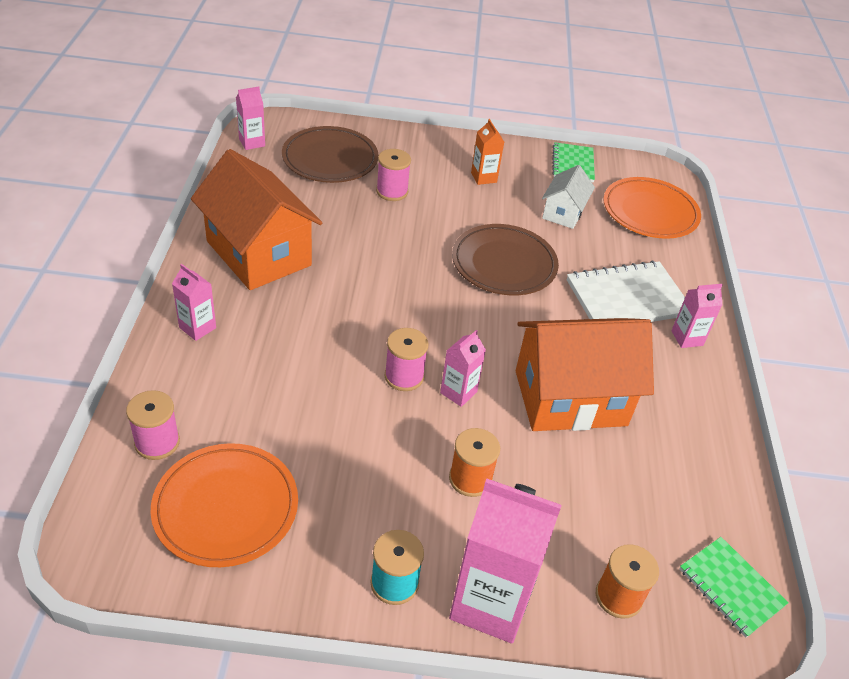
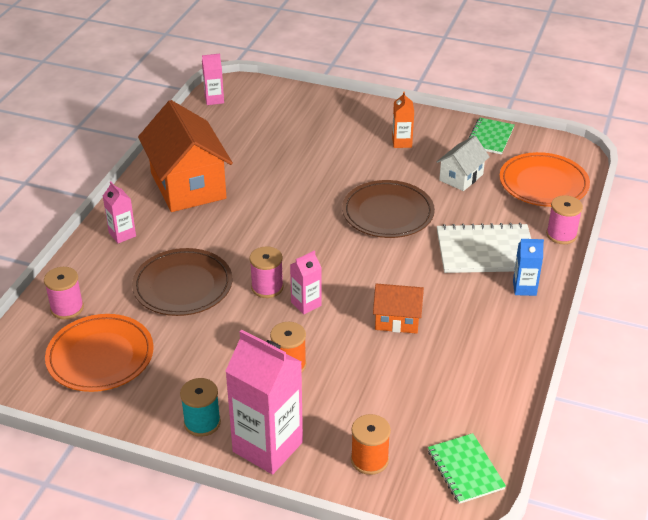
camera: 20 degrees right, 5 degrees down
brown plate [282,126,378,183] -> brown plate moved to [132,248,232,316]
pink spool [376,149,411,201] -> pink spool moved to [546,195,583,244]
orange house [516,318,654,431] -> orange house [373,284,424,334], size x0.51
pink carton [671,284,723,348] -> blue carton [513,239,544,296]

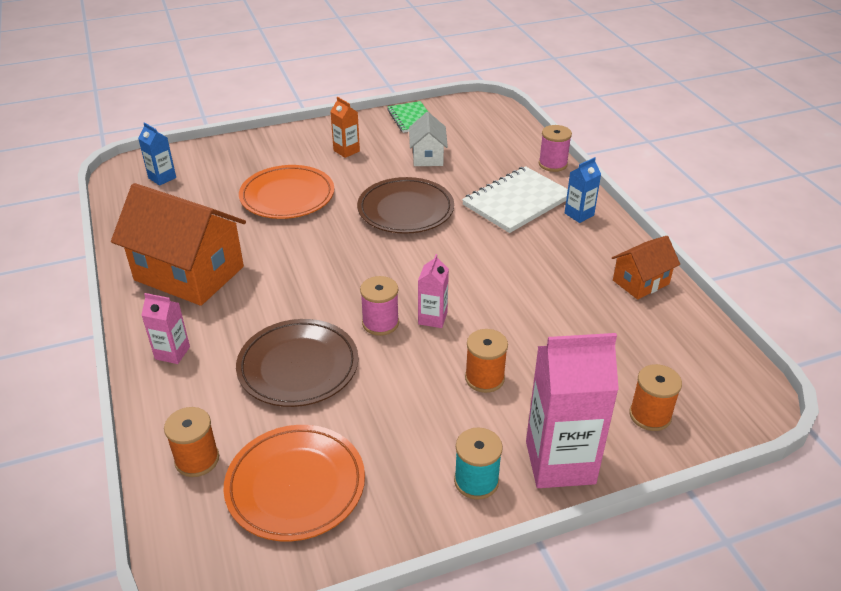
camera: 40 degrees left, 0 degrees up
pink spool [44,267,84,319] -> orange spool [164,407,219,477]
pink carton [202,54,224,105] -> none
orange house [373,284,424,334] -> orange house moved to [612,236,680,300]
green notebook [428,433,506,504] -> none
orange plate [499,152,590,207] -> orange plate moved to [239,165,334,219]
none -> blue carton [138,122,176,186]

